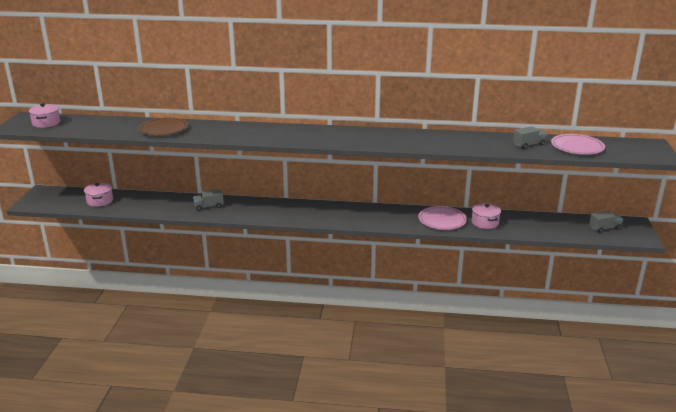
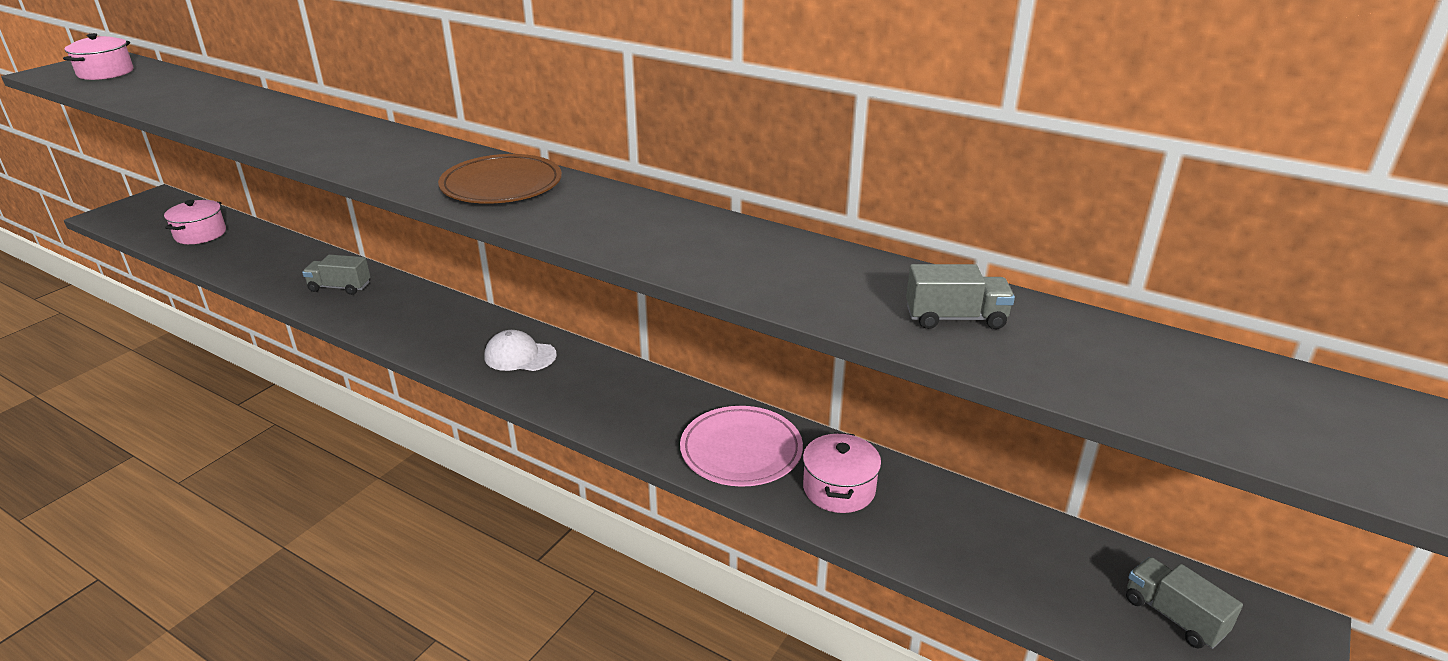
camera: 25 degrees right, 5 degrees up
brown plate [138,117,188,136] -> brown plate moved to [438,154,562,204]
pink plate [551,134,605,155] -> none
grey truck [589,211,623,233] -> grey truck turned 135 degrees counterclockwise [1126,557,1243,649]
none -> white cap [485,330,557,371]

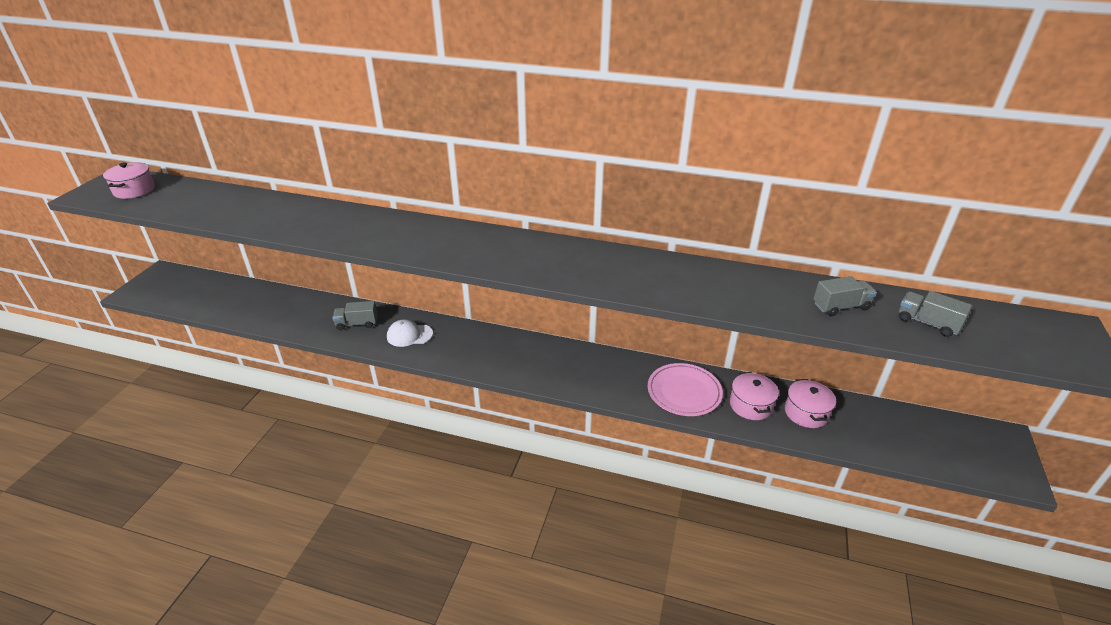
camera: 15 degrees left, 5 degrees up
pink pot [164,200,226,244] -> pink pot moved to [785,379,836,428]
brown plate [438,154,562,204] -> none
white cap [485,330,557,371] -> white cap moved to [387,319,433,347]
grey truck [1126,557,1243,649] -> grey truck moved to [899,291,972,337]

